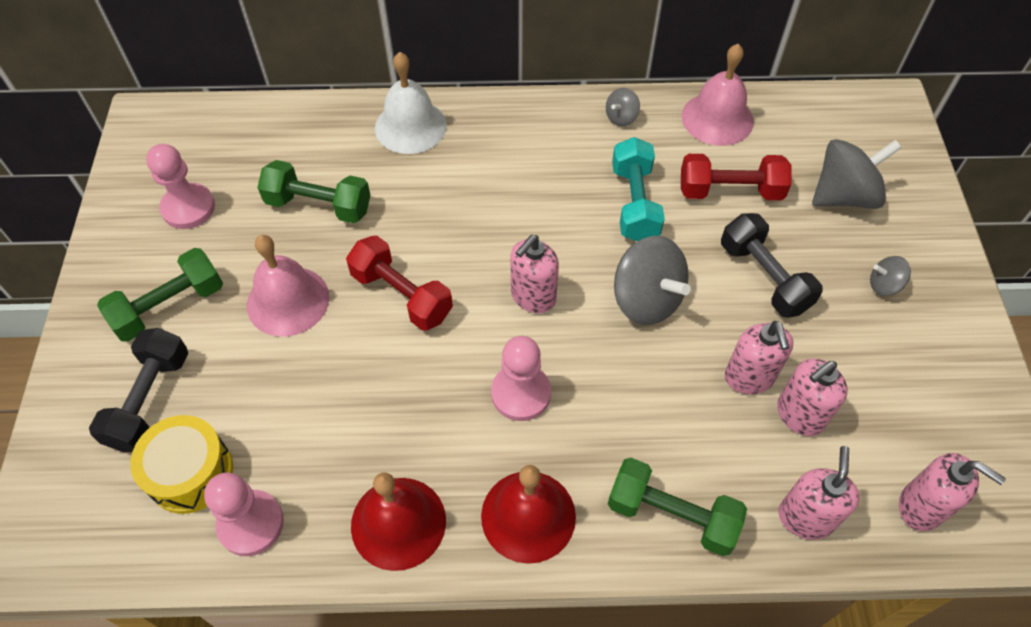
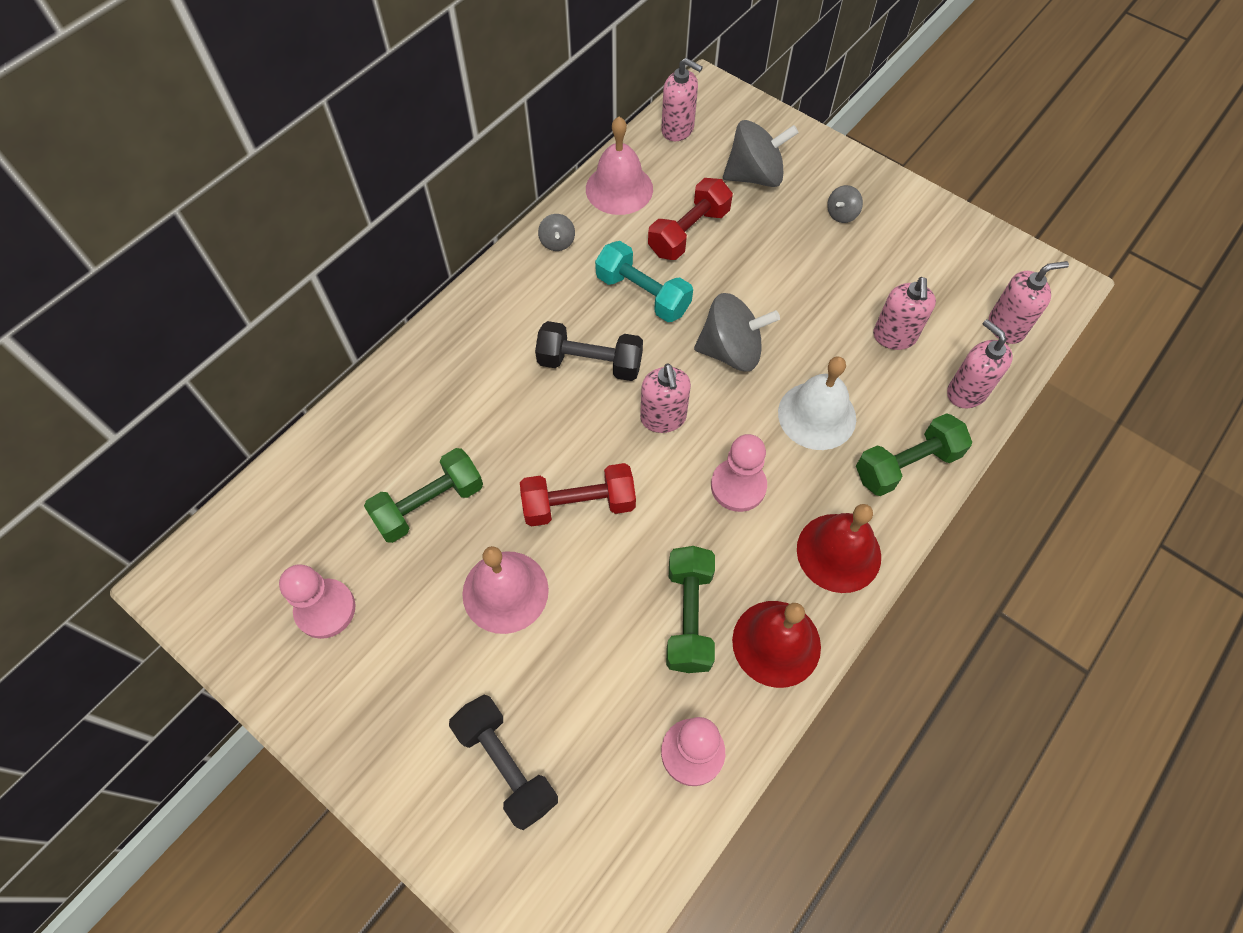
camera: 50 degrees left, 5 degrees up
green dumbbell [97,248,223,342] -> green dumbbell moved to [666,546,715,673]
yellow drum [130,415,233,514] -> none
white bell [375,52,447,154] -> white bell moved to [778,356,856,450]
black dumbbell [721,213,823,318] -> black dumbbell moved to [535,321,643,381]
pink soap dispenser [725,321,793,395] -> pink soap dispenser moved to [661,58,703,141]
grey spinning top [812,139,902,209] -> grey spinning top turned 60 degrees clockwise [723,120,799,187]

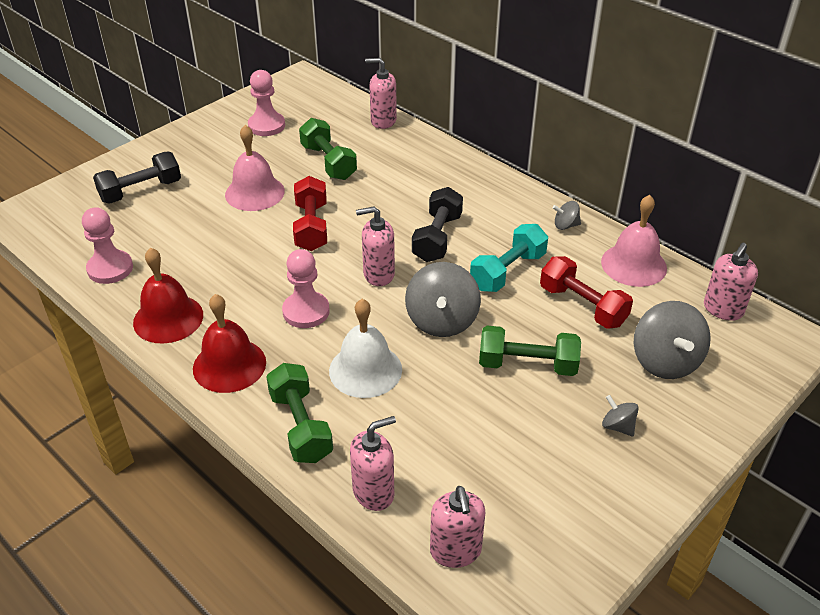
camera: 95 degrees right, 20 degrees down
green dumbbell [666,546,715,673] -> green dumbbell moved to [479,326,581,376]
pink soap dispenser [873,277,936,350] -> pink soap dispenser moved to [365,58,397,129]

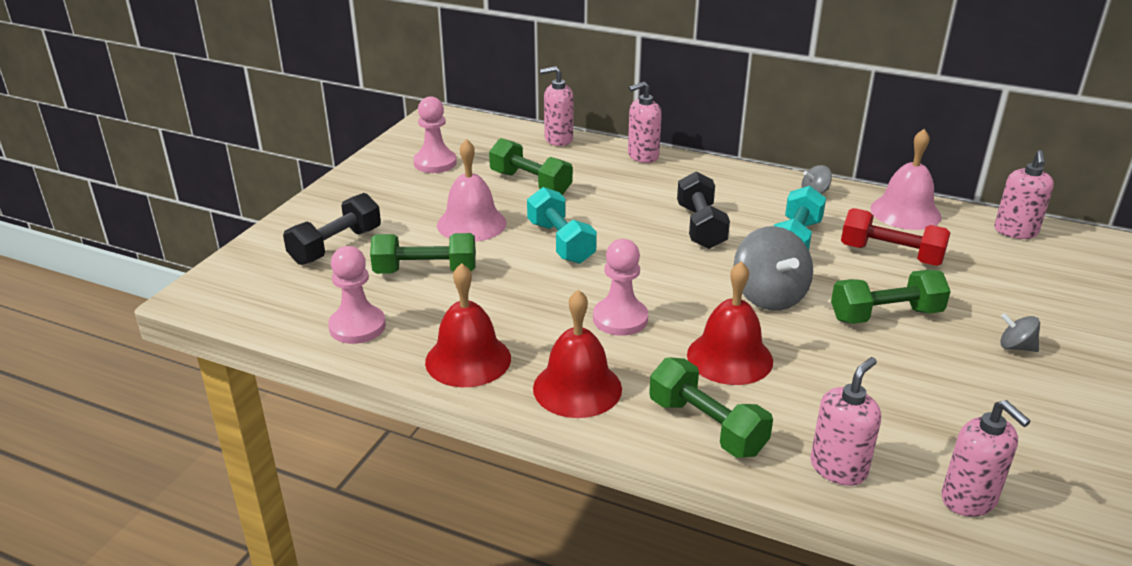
camera: 20 degrees left, 10 degrees down
red dumbbell [293,176,327,251] -> turquoise dumbbell [527,187,597,264]
white bell [329,299,402,398] -> red bell [687,261,773,385]
pink soap dispenser [356,206,395,286] -> pink soap dispenser moved to [628,81,662,163]
grey spinning top [634,301,711,379] -> none
none -> green dumbbell [370,233,476,274]

